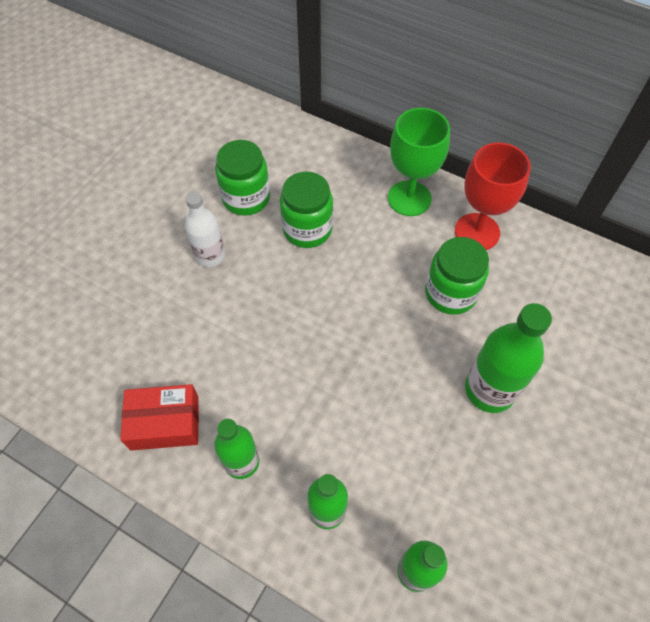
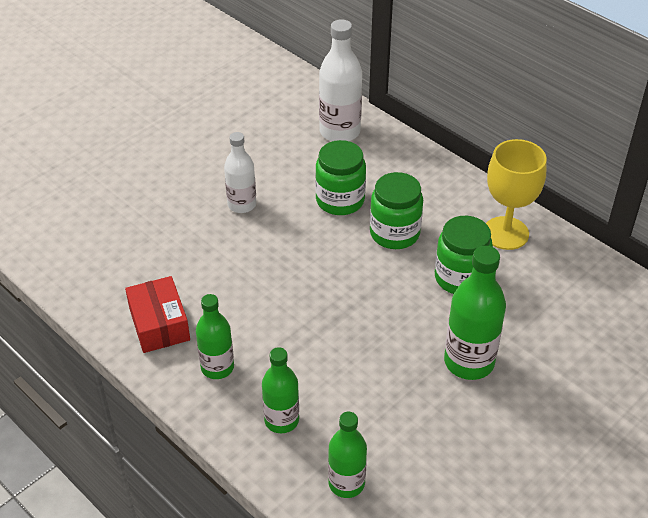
camera: 15 degrees right, 15 degrees down
red box [120,384,199,451] -> red box turned 60 degrees clockwise [125,276,190,353]
green jar [215,140,270,216] -> green jar moved to [370,172,423,249]
green goblet [388,108,450,216] -> none
red goblet [455,142,531,250] -> yellow goblet [486,139,546,250]
none -> white bottle [319,19,362,141]

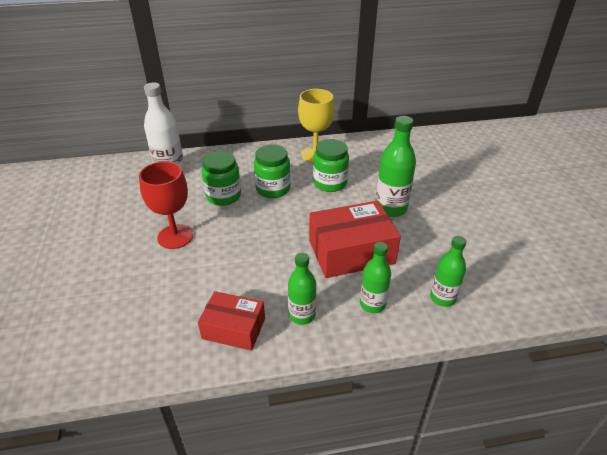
camera: 55 degrees left, 5 degrees down
white bottle [224,132,256,213] -> red goblet [139,161,193,249]
none -> red box [309,201,401,278]

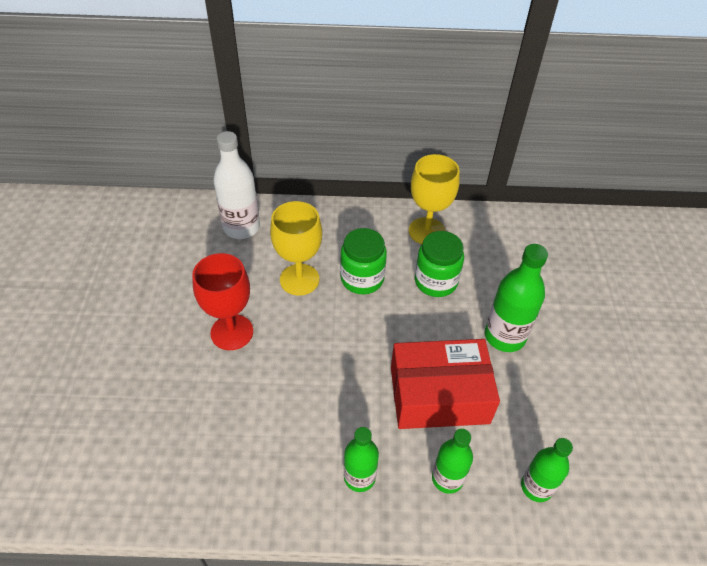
camera: 10 degrees right, 10 degrees up
red box [198,291,265,351] -> none
green jar [202,151,241,206] -> yellow goblet [270,201,322,296]

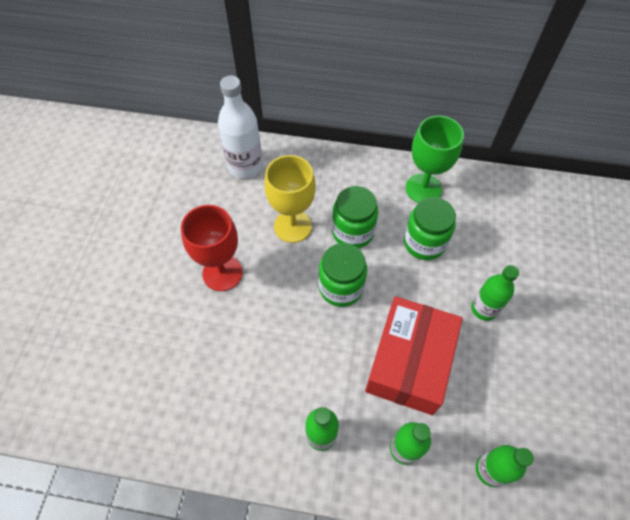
camera: 10 degrees right, 10 degrees up
red box [391,339,500,429] -> red box turned 75 degrees counterclockwise [365,296,463,415]
yellow goblet [409,154,460,244] -> green goblet [405,116,464,203]
green bottle [485,244,548,352] -> green bottle [471,265,519,321], size x0.66
none -> green jar [319,243,367,307]

